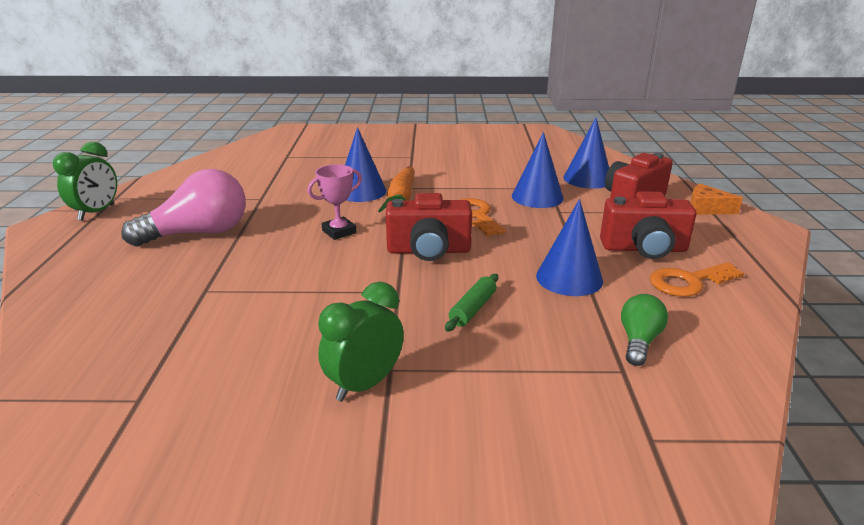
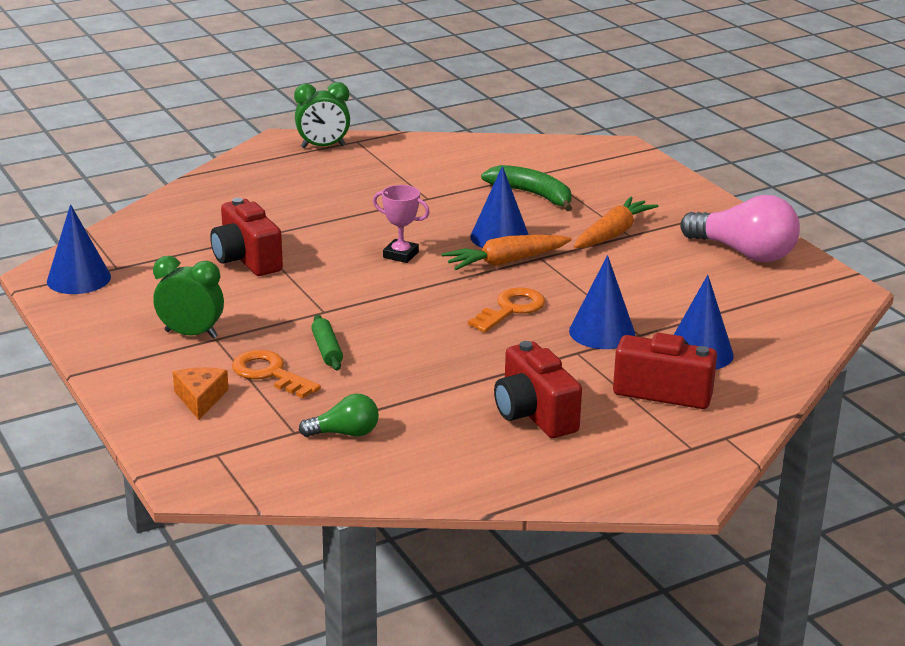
camera: 60 degrees right, 0 degrees up
pink light bulb [121,169,246,247] -> pink light bulb moved to [680,195,800,262]
red camera [386,193,472,261] -> red camera moved to [210,197,283,276]
green rolling pin [445,274,498,332] -> green rolling pin turned 75 degrees clockwise [311,315,343,371]
blue cone [536,199,603,296] -> blue cone moved to [47,204,111,294]
orange key [650,262,744,297] -> orange key moved to [232,350,321,398]
orange cheese [690,184,743,215] -> orange cheese moved to [173,367,229,420]
none -> green banana [481,165,572,211]
none -> orange carrot [574,197,658,248]

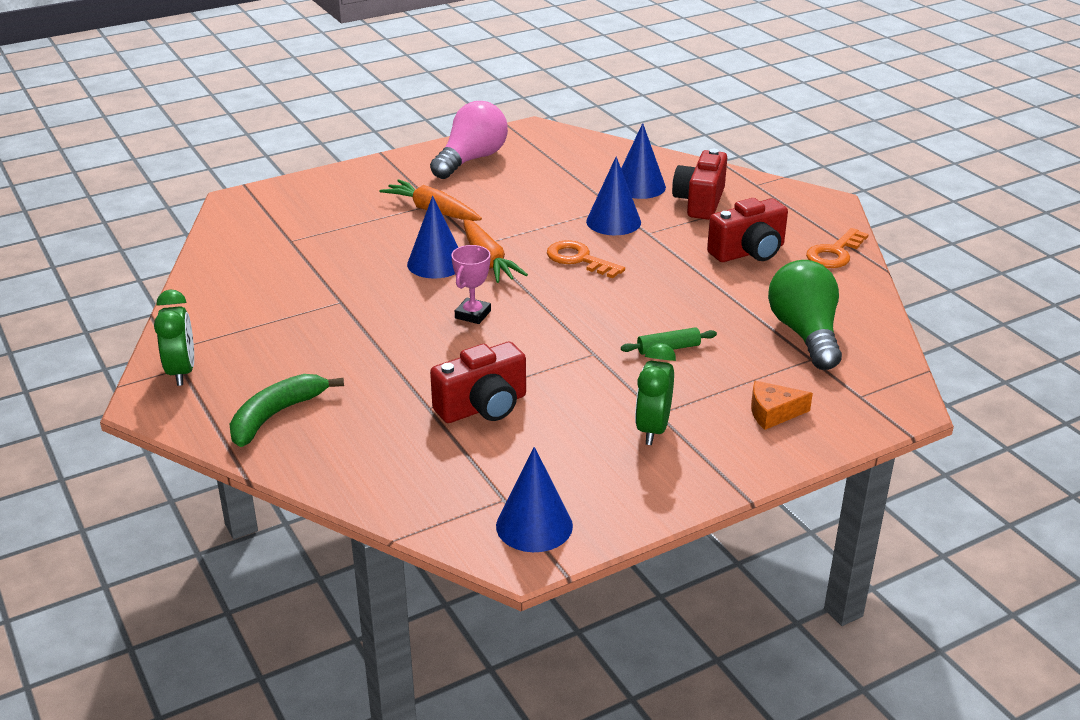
camera: 90 degrees left, 5 degrees up
orange key [232,350,321,398] -> orange key moved to [806,228,869,268]
green light bulb [299,394,379,437] -> green light bulb [768,260,842,370], size x1.89
green banana [481,165,572,211] -> green banana moved to [229,374,344,447]

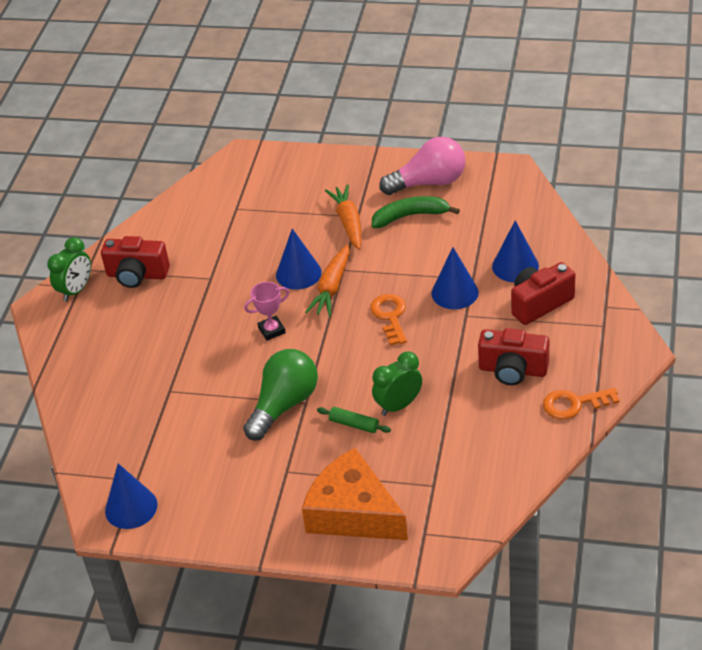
camera: 45 degrees right, 10 degrees up
green banana [229,374,344,447] -> green banana moved to [372,196,460,228]
red camera [430,342,526,423] -> red camera moved to [101,236,170,288]
green clock [635,343,676,445] -> green clock moved to [372,352,422,416]
orange cheese [751,381,813,430] -> orange cheese [302,448,408,540], size x2.22
green light bulb [768,260,842,370] -> green light bulb moved to [243,349,318,441]

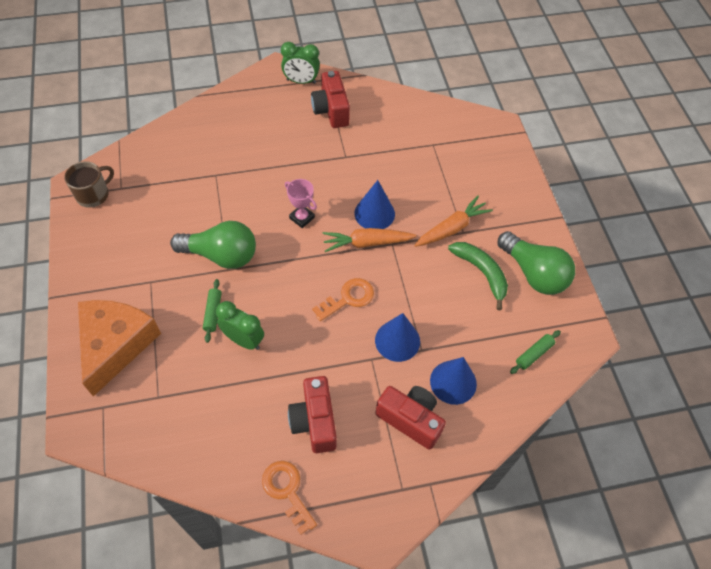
camera: 60 degrees right, 15 degrees up
blue cone [105,463,158,529] -> brown mug [64,161,114,208]
pink light bulb [379,137,465,195] -> green light bulb [497,231,575,295]
none -> green rolling pin [510,330,561,374]

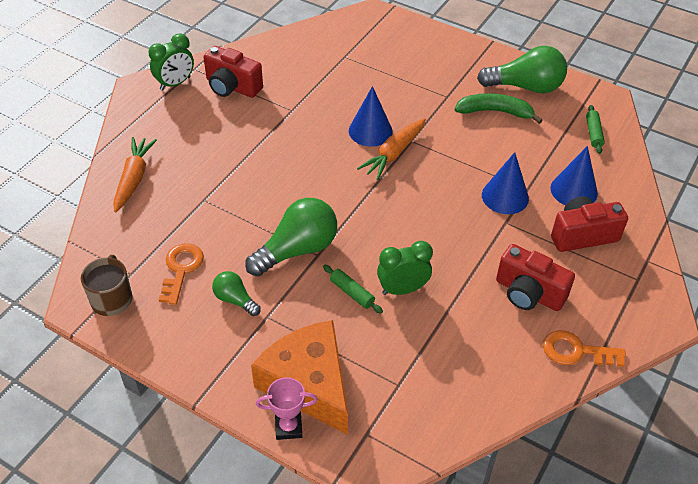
camera: 45 degrees left, 10 degrees down
pink trophy [285,179,317,228] -> pink trophy moved to [256,377,317,440]
orange key [312,278,374,321] -> orange key moved to [159,243,204,305]
orange carrot [414,196,493,247] -> orange carrot moved to [113,137,157,213]
none -> green light bulb [212,271,261,316]

